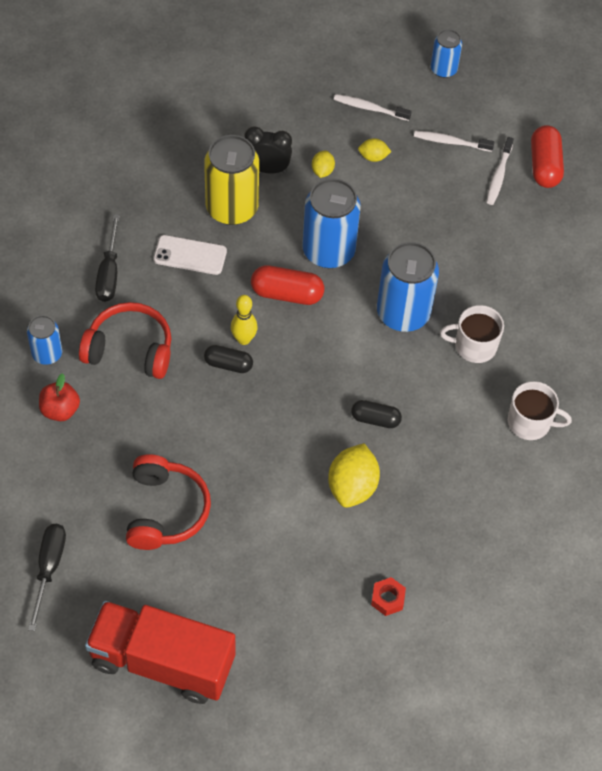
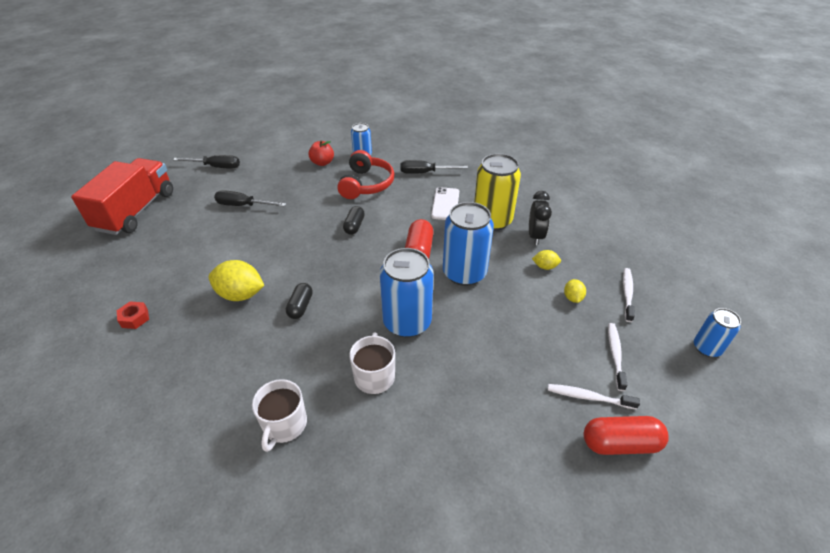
camera: 90 degrees right, 15 degrees down
red headphones [126,454,211,550] -> black screwdriver [214,190,286,206]
yellow bowling pin [231,295,257,345] -> none

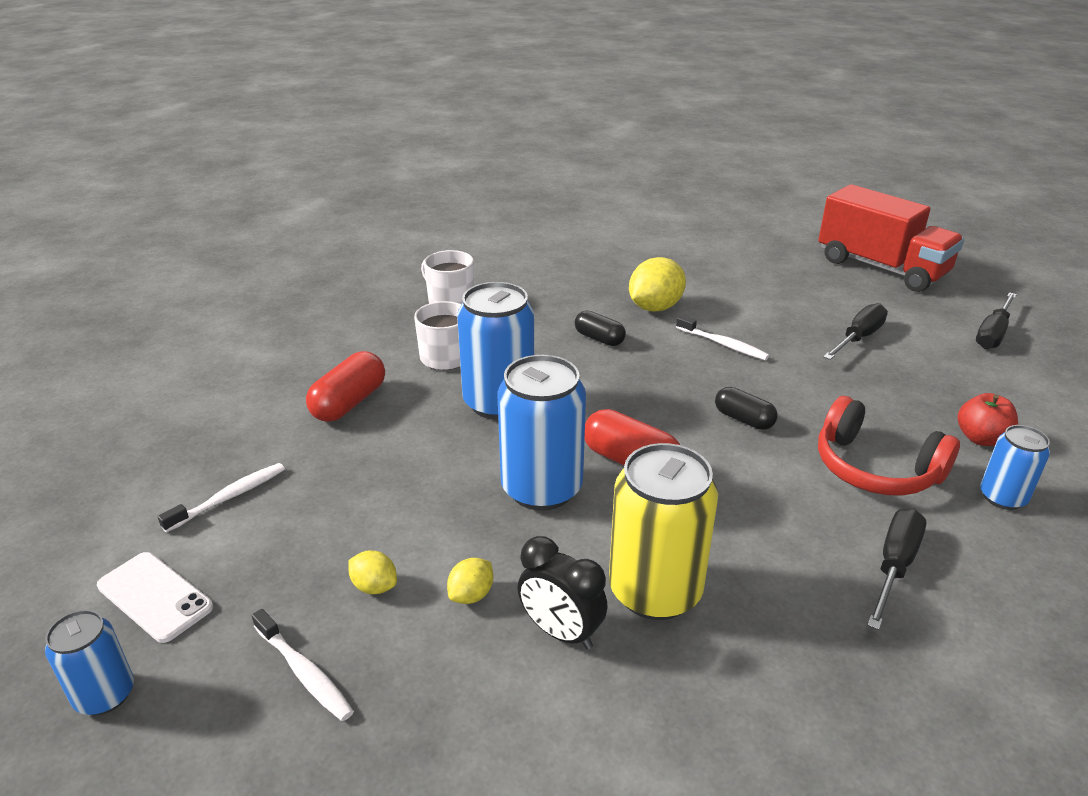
camera: 120 degrees right, 10 degrees down
red nut [117,301,149,329] -> none
white phone [431,187,459,220] -> white phone moved to [97,552,213,643]
red capsule [584,416,669,455] -> red capsule moved to [306,351,385,422]
white toothbrush [608,323,628,391] -> white toothbrush moved to [676,315,769,360]

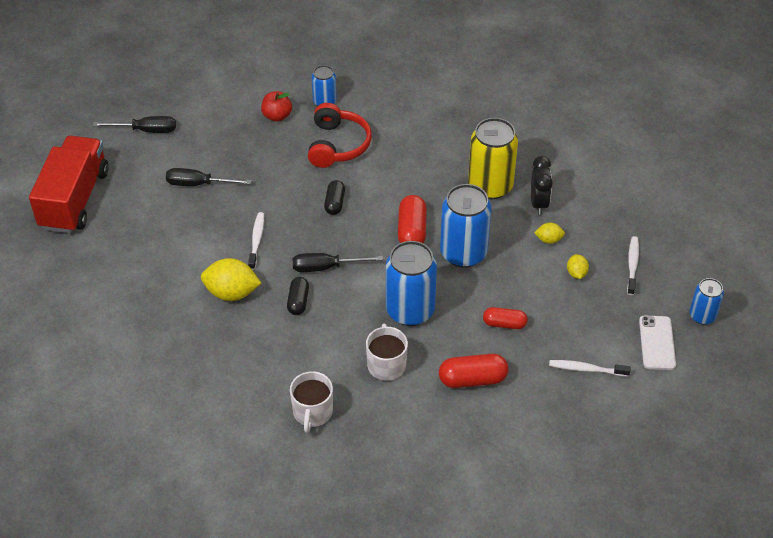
camera: 125 degrees left, 15 degrees up
black screwdriver [867,508,926,630] -> black screwdriver moved to [292,253,383,272]
none -> red capsule [483,307,528,329]

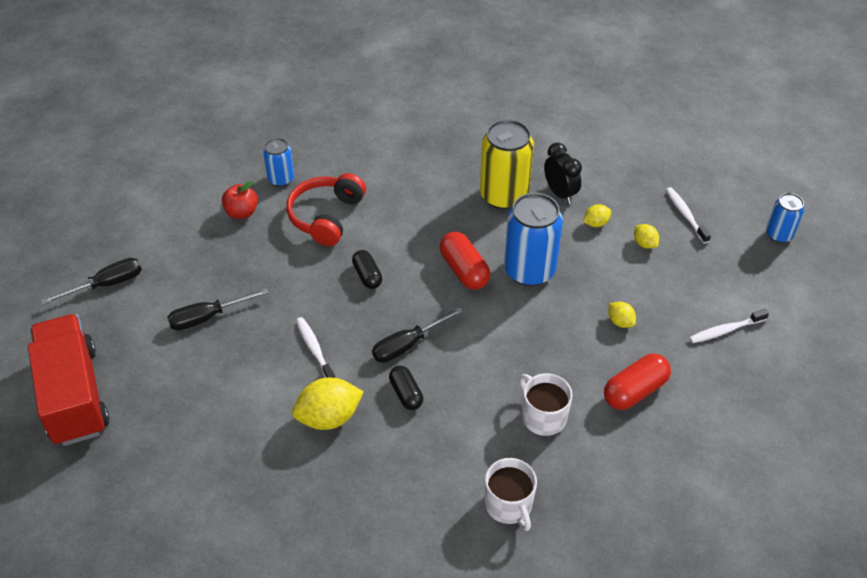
camera: 30 degrees left, 0 degrees up
red headphones [308,103,372,168] -> red headphones turned 135 degrees counterclockwise [286,173,366,246]
blue can [386,241,437,326] -> none
red capsule [483,307,528,329] -> yellow lemon [609,302,636,328]
white phone [639,315,676,370] -> none

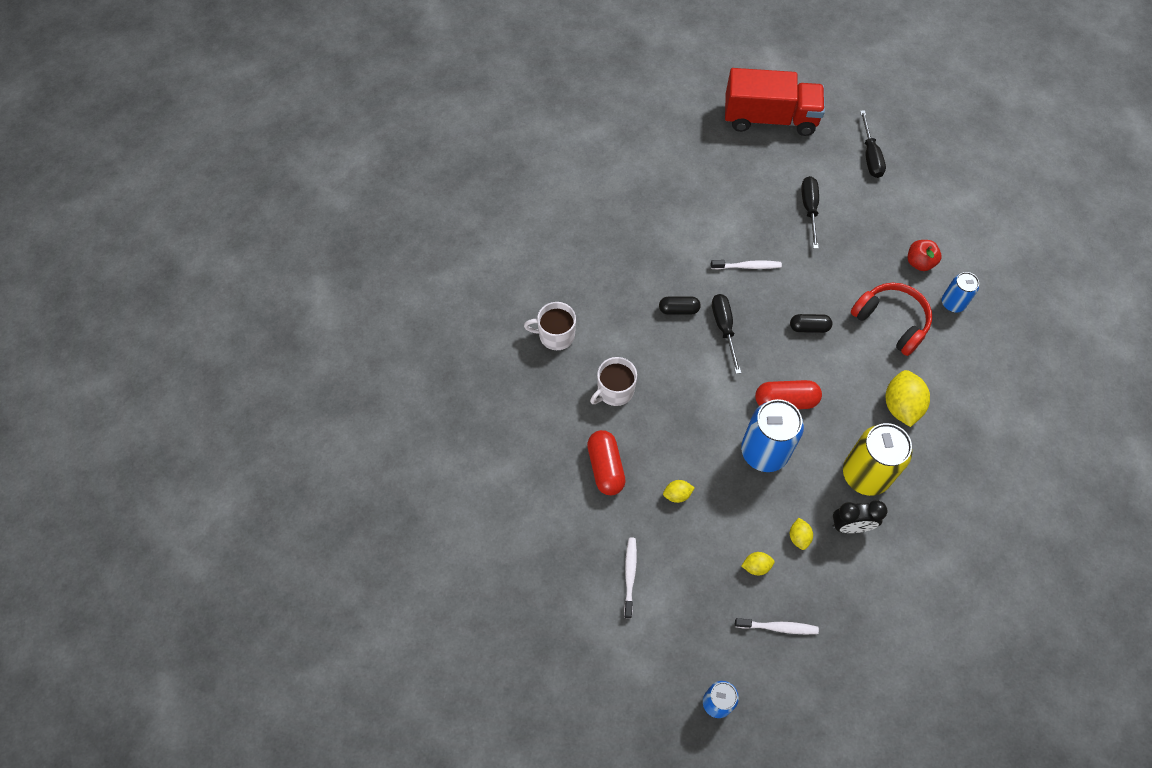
camera: 115 degrees right, 15 degrees up
yellow lemon [292,377,364,430] -> yellow lemon moved to [886,370,930,427]
white mug [520,373,573,436] -> white mug turned 150 degrees clockwise [590,357,637,406]

